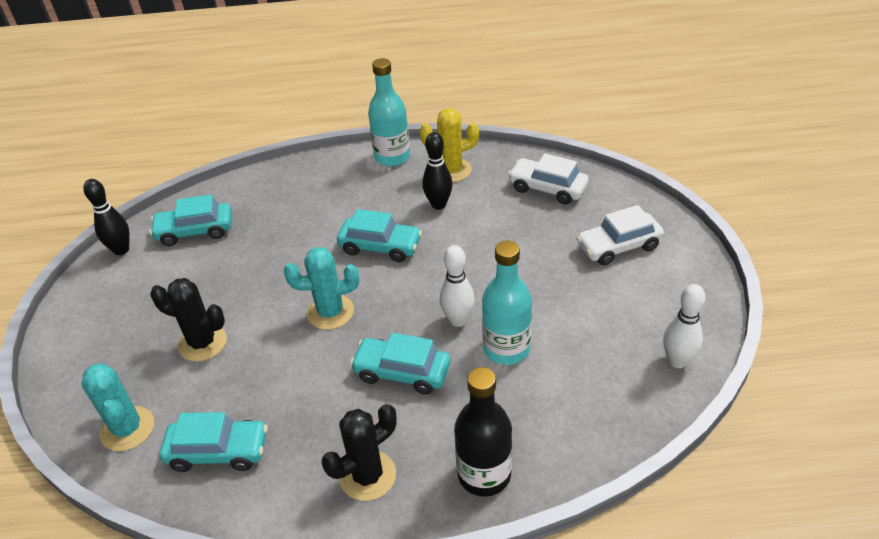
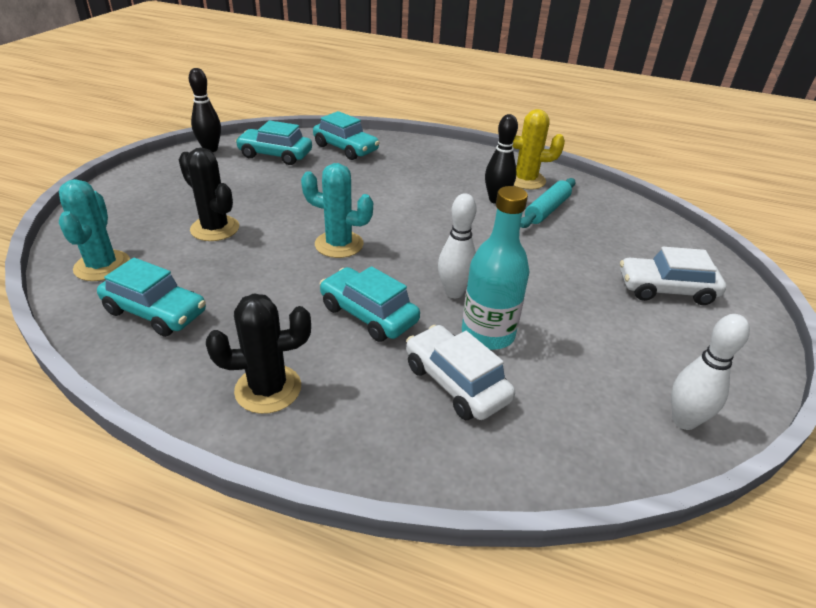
camera: 20 degrees right, 5 degrees down
turquoise car [337,209,422,262] -> turquoise car moved to [313,111,380,160]
turquoise bottle [368,58,410,166] -> none
black bottle [454,367,512,497] -> none
white car [508,154,589,205] -> white car moved to [406,325,515,420]
none -> turquoise rolling pin [520,178,575,228]

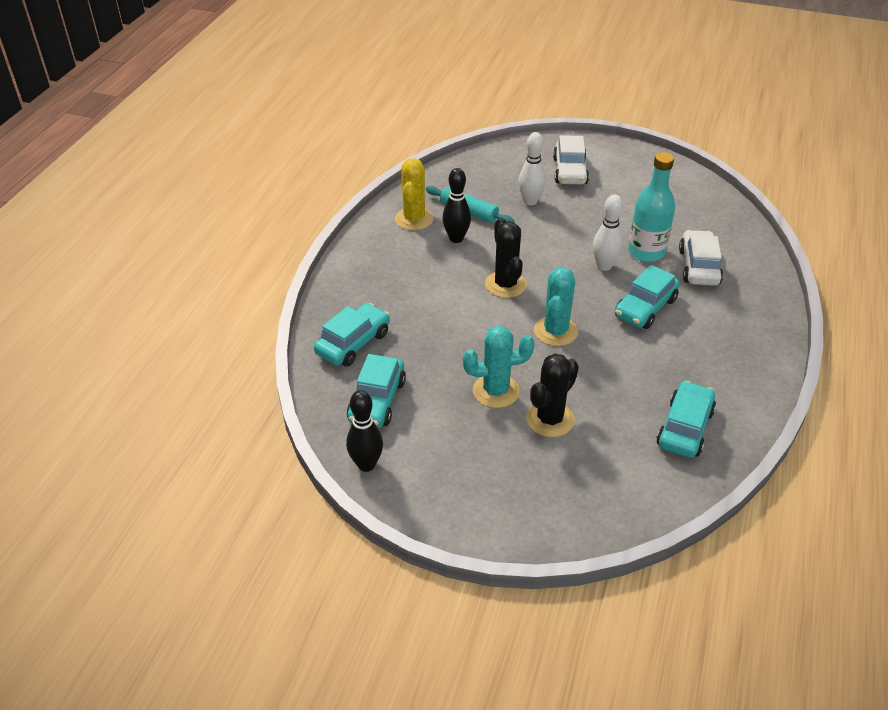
camera: 90 degrees left, 5 degrees up
turquoise cactus [59,179,130,281] -> turquoise cactus moved to [463,326,534,408]
black cactus [206,293,311,414] -> black cactus moved to [485,218,527,298]
white car [406,325,515,420] -> white car turned 135 degrees clockwise [679,230,723,286]
white bowling pin [671,314,750,430] -> white bowling pin moved to [518,132,546,205]

